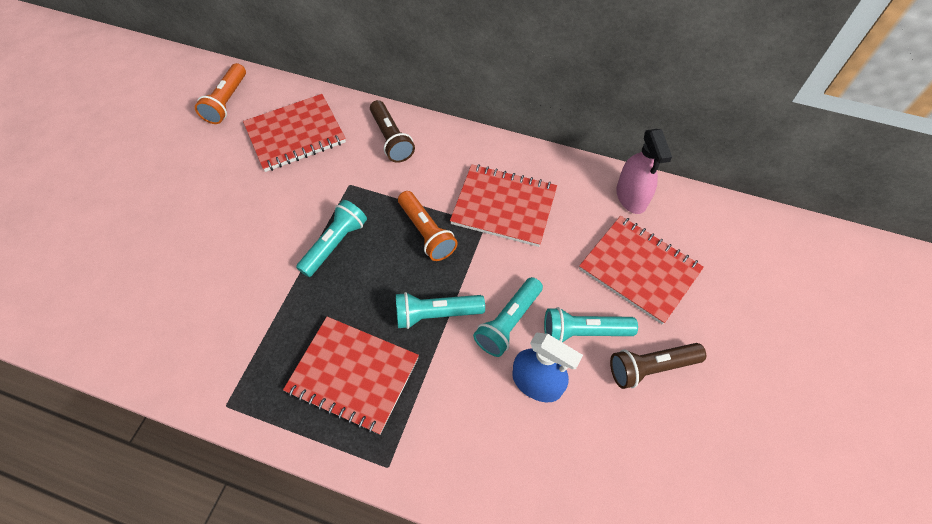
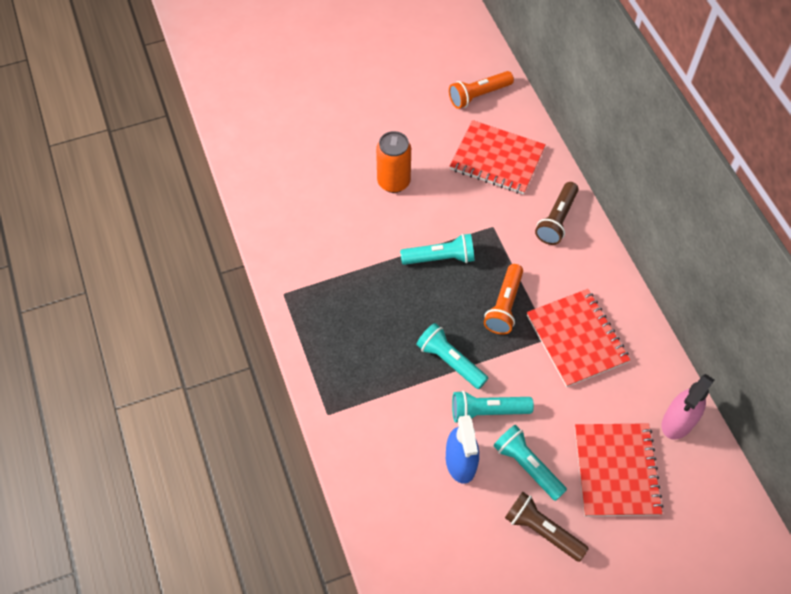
camera: 50 degrees right, 0 degrees up
red notebook [283,317,419,435] -> none
none -> orange can [376,131,411,193]

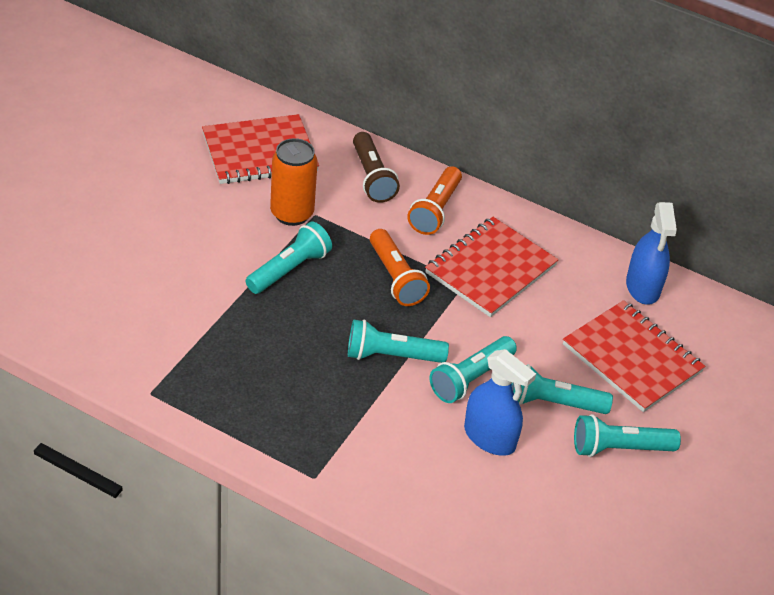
camera: 45 degrees left, 15 degrees down
orange can [376,131,411,193] -> orange can moved to [270,138,318,226]
orange flashlight [449,71,514,109] -> orange flashlight moved to [407,166,462,235]
brown flashlight [505,492,589,562] -> turquoise flashlight [574,414,681,457]
red notebook [527,289,630,387] -> red notebook turned 75 degrees counterclockwise [425,217,558,317]
pink spray bottle [662,374,714,440] -> blue spray bottle [626,202,677,305]

